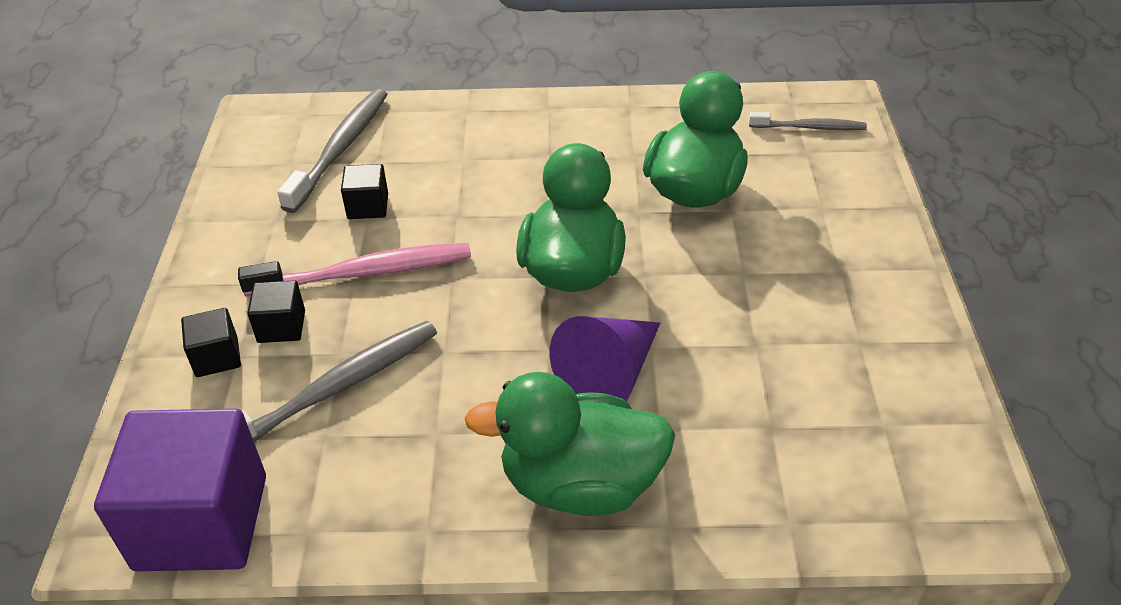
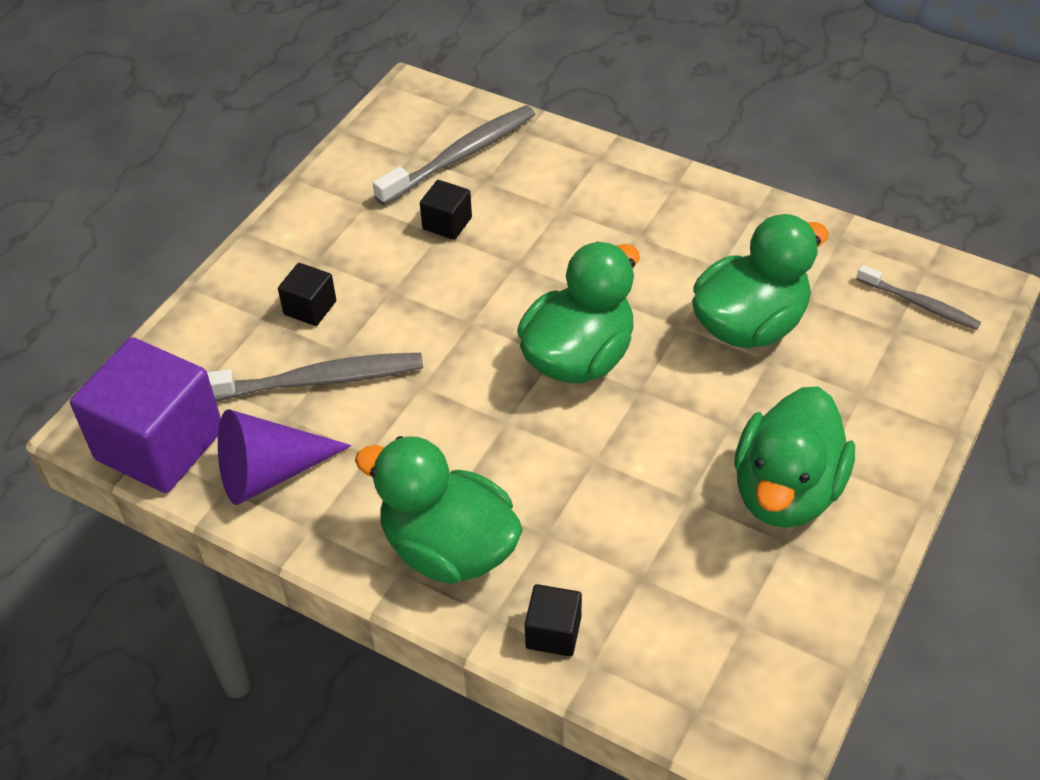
camera: 30 degrees right, 5 degrees up
black cube [181,308,241,377] -> black cube moved to [525,584,582,656]
pink toothbrush [238,243,471,296] -> none
purple cone [550,316,660,401] -> purple cone moved to [218,409,352,505]
none -> green duck [734,386,855,528]

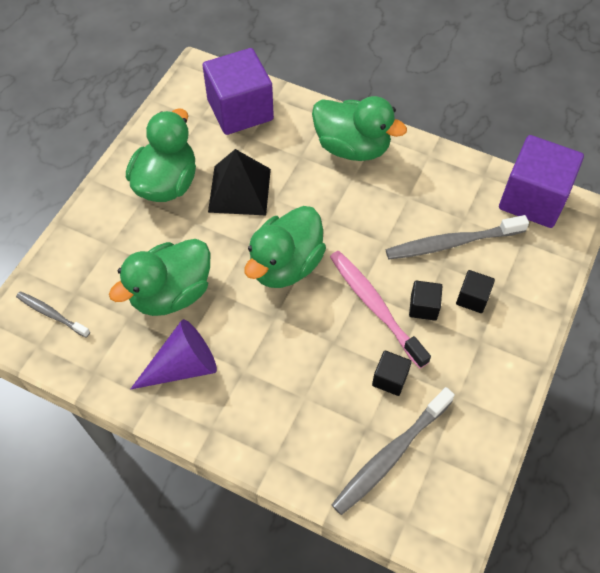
camera: 175 degrees right, 10 degrees up
purple cone [218,409,352,505] -> purple cone moved to [130,319,217,390]
black cube [525,584,582,656] -> black cube moved to [409,281,442,321]
none -> purple cube [202,48,274,135]
none -> black pyramid [208,149,271,215]
none -> pink toothbrush [330,251,431,369]

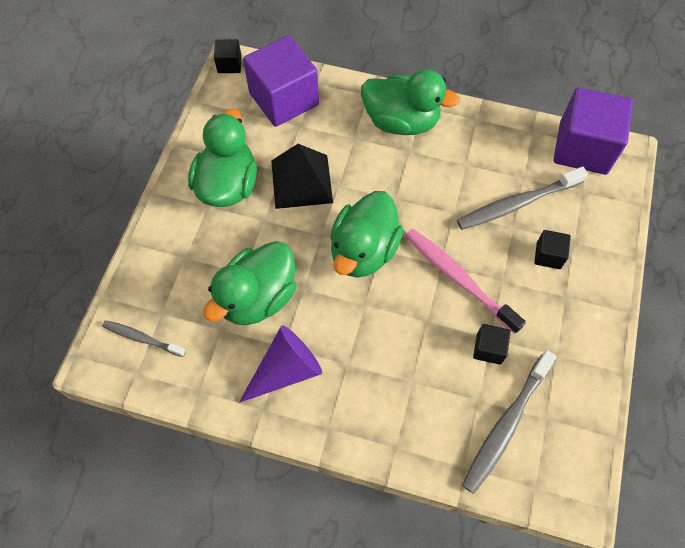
camera: 10 degrees left, 5 degrees up
black cube [409,281,442,321] -> black cube moved to [214,39,242,73]

